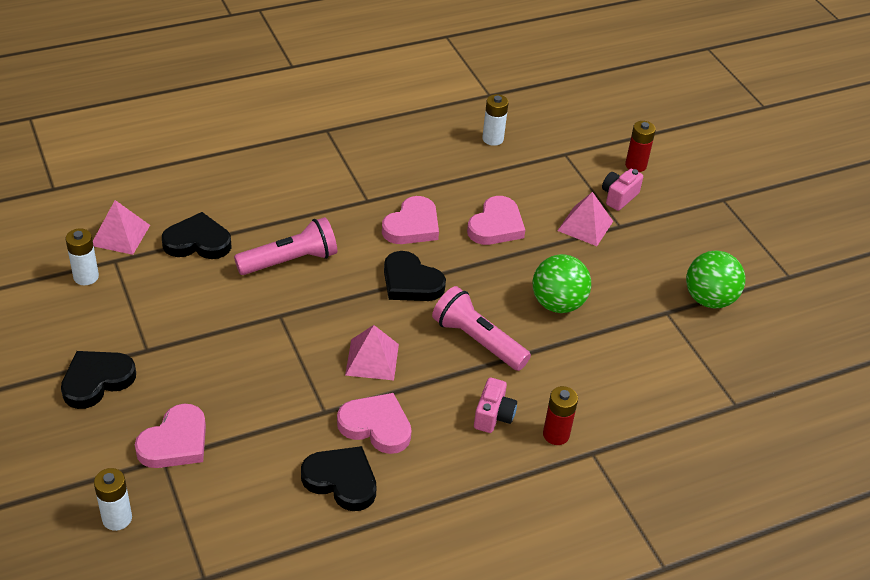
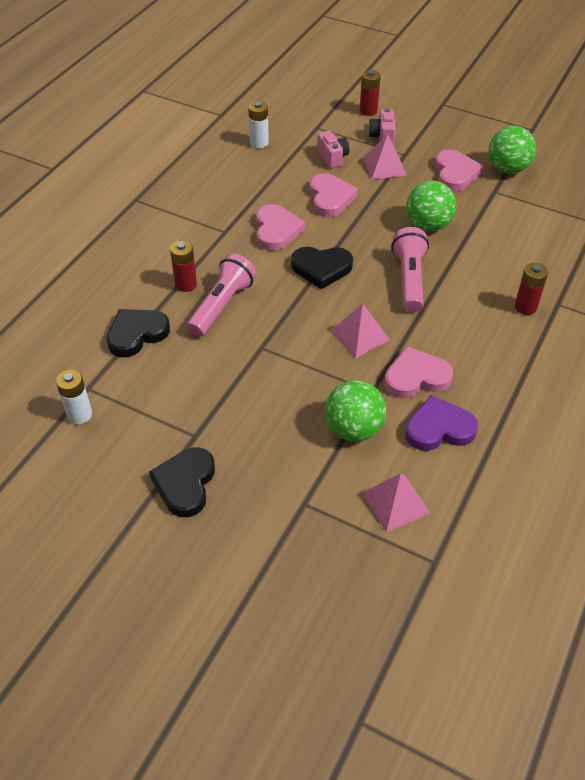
camera: 35 degrees left, 5 degrees up
pink pyramid [93,200,150,255] -> pink pyramid moved to [362,473,430,532]
white battery [94,468,132,531] -> none
pink heart [135,404,206,468] -> pink heart moved to [435,149,483,192]
black heart [301,446,377,511] -> purple heart [405,395,478,451]
pink flashlight [432,286,531,371] -> pink flashlight turned 90 degrees clockwise [391,227,429,312]
pink camera [474,378,517,433] -> pink camera moved to [317,131,349,168]
none -> red battery [170,240,197,292]
none -> green ball [325,381,386,442]

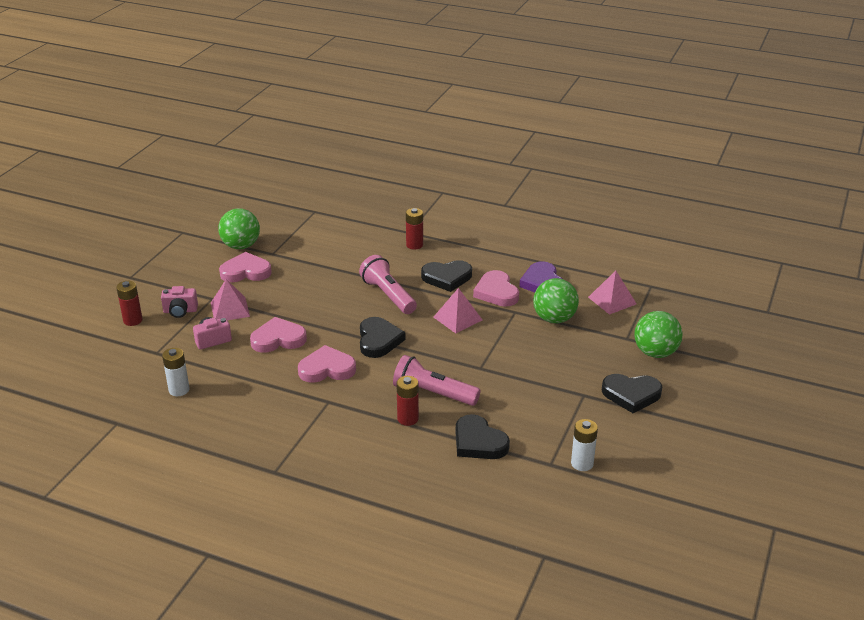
camera: 95 degrees left, 15 degrees down
pink flashlight [391,227,429,312] -> pink flashlight turned 60 degrees clockwise [359,255,417,314]
green ball [406,181,456,231] -> green ball moved to [634,311,683,358]
none -> black heart [421,260,472,292]

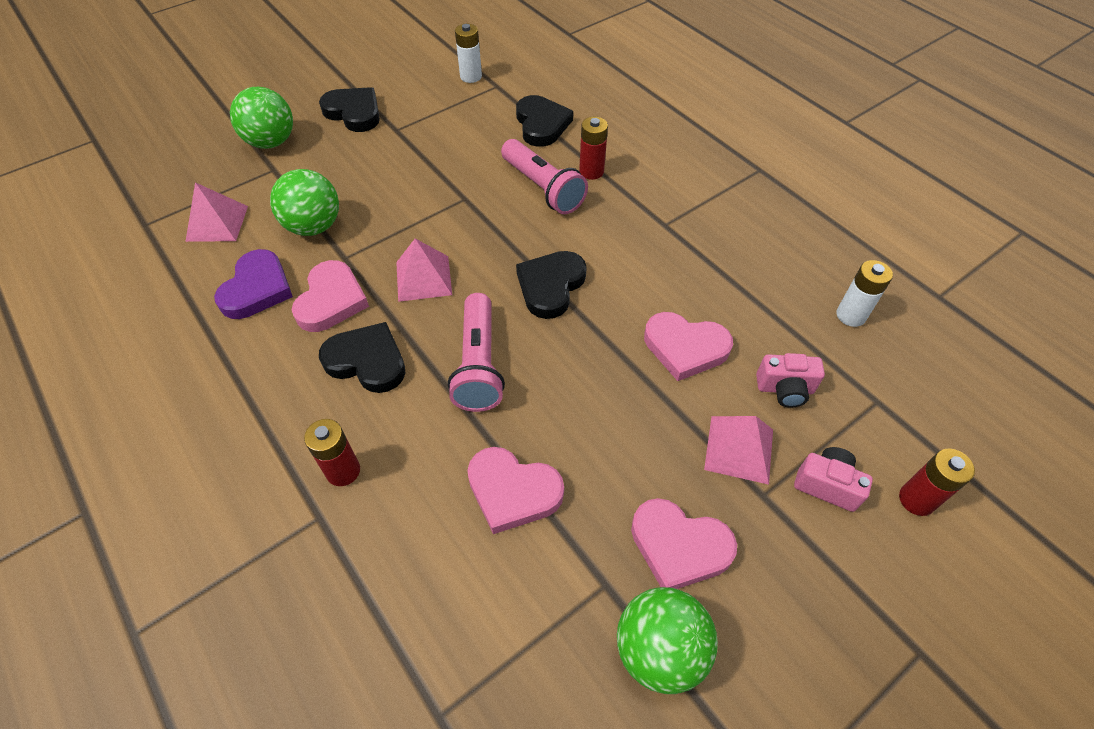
camera: 150 degrees left, 20 degrees up
pink heart [298,345,356,383] -> pink heart moved to [467,447,564,534]

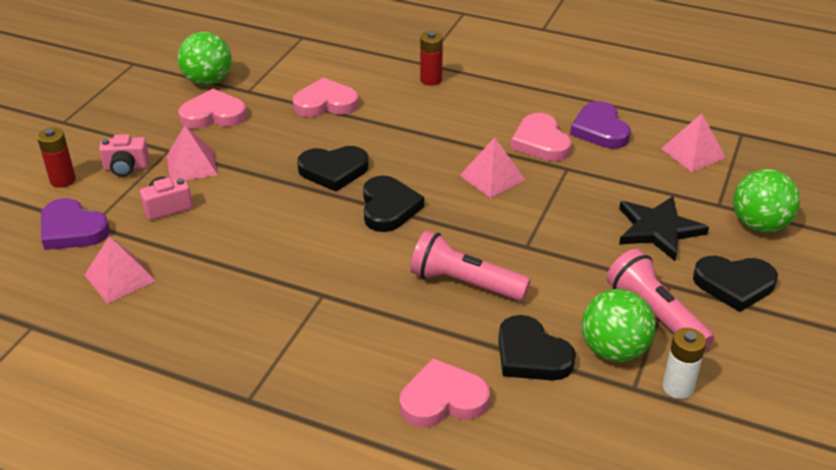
camera: 150 degrees right, 15 degrees down
green ball [270,169,339,236] -> green ball moved to [582,289,656,362]
black heart [319,322,405,393] -> black heart moved to [297,146,369,192]
pink flashlight [448,293,505,412] -> pink flashlight moved to [606,249,714,351]
red battery [579,117,608,180] -> none
pink heart [644,312,733,381] -> pink heart moved to [400,358,490,427]
white battery [836,260,893,327] -> pink pyramid [84,236,156,304]
none -> purple heart [41,198,110,250]
none -> black star [619,196,709,261]

